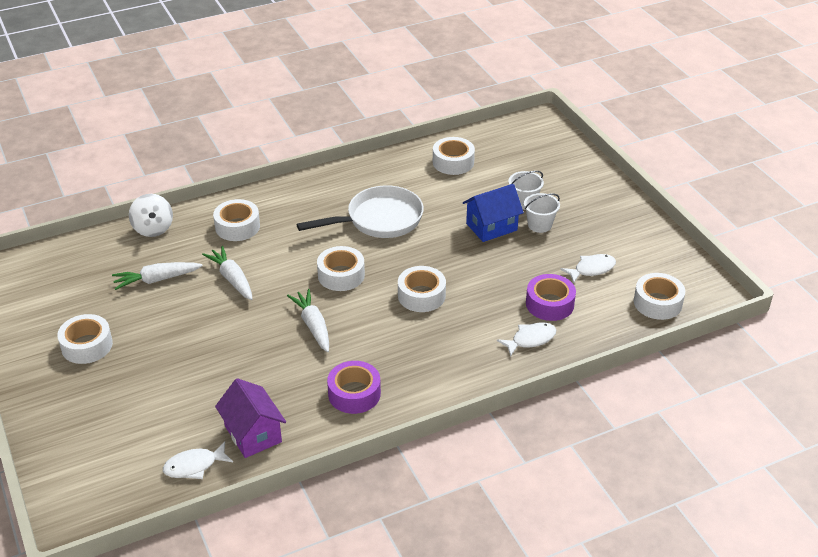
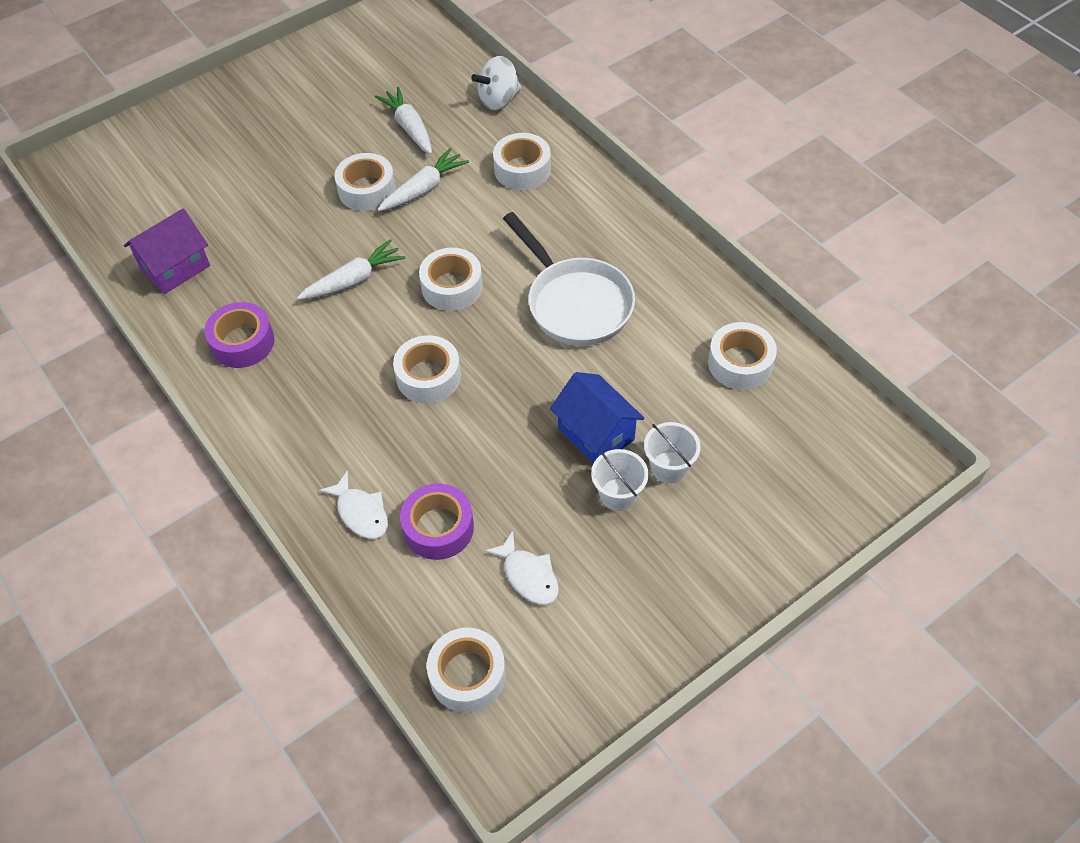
camera: 80 degrees right, 15 degrees up
white tape [57,314,113,364] -> white tape moved to [335,153,396,211]
white fish [163,441,233,479] -> none

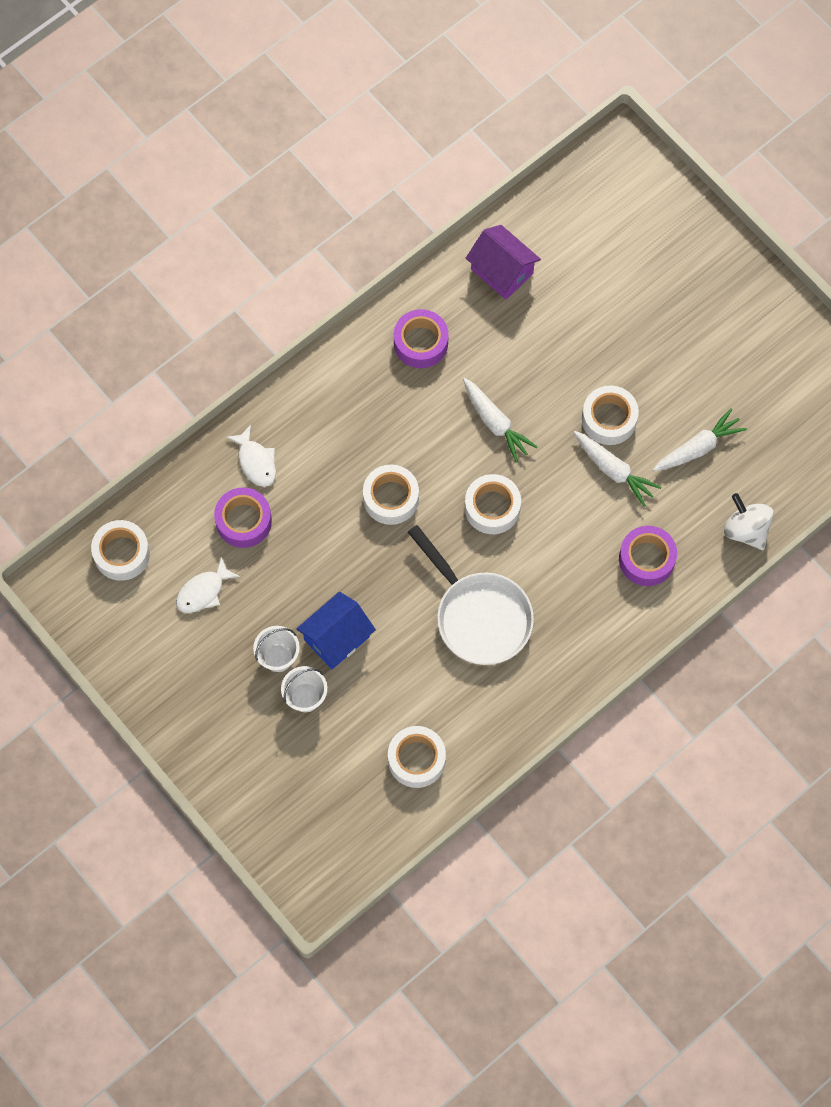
camera: 85 degrees right, 15 degrees up
white fish [319,470,388,539] -> white fish turned 75 degrees counterclockwise [226,425,276,487]
white tape [493,133,551,190] -> purple tape [619,526,677,586]
white pan [503,212,635,346] -> white pan turned 90 degrees counterclockwise [408,525,534,665]

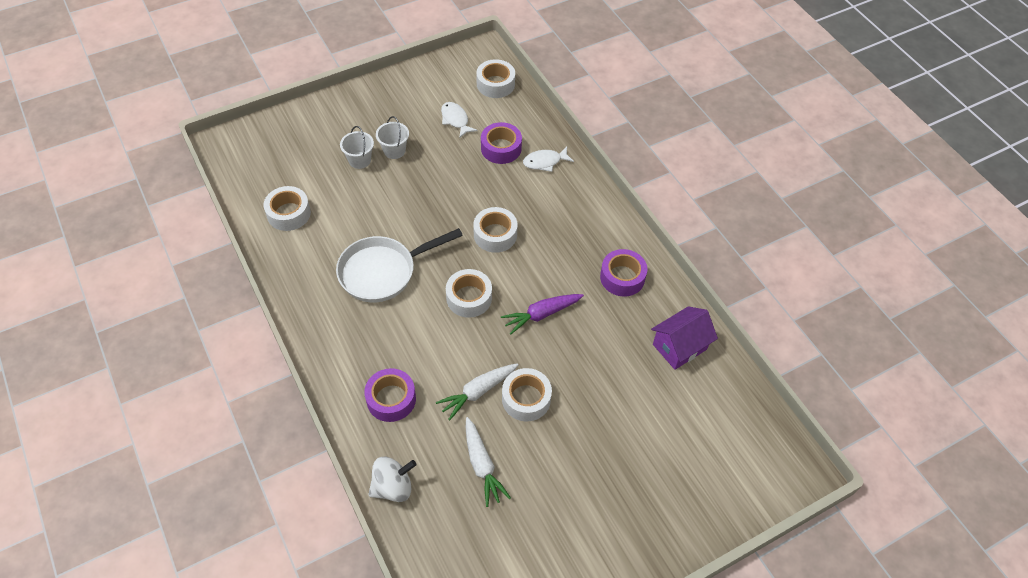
camera: 100 degrees right, 15 degrees down
blue house [297,592,376,669] -> none
white carrot [463,378,538,463] -> purple carrot [501,294,584,335]

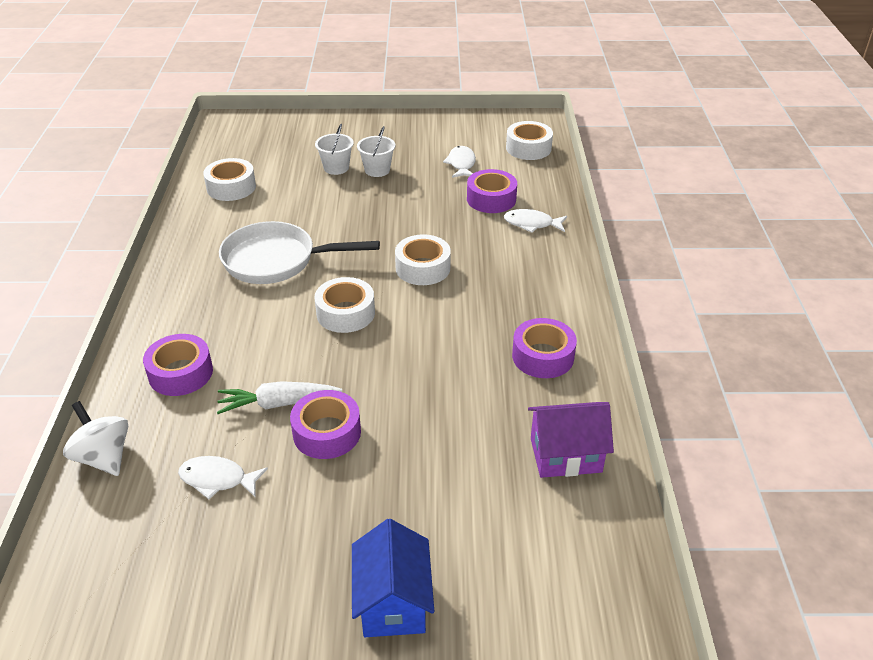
camera: 30 degrees right, 15 degrees down
white spinning top [368,457,416,502] -> white spinning top turned 135 degrees counterclockwise [63,401,128,476]
white carrot [466,417,511,507] -> white fish [178,456,268,499]
purple carrot [501,294,584,335] -> none
white tape [502,368,552,421] -> purple tape [290,390,361,459]
none -> blue house [352,519,434,637]

